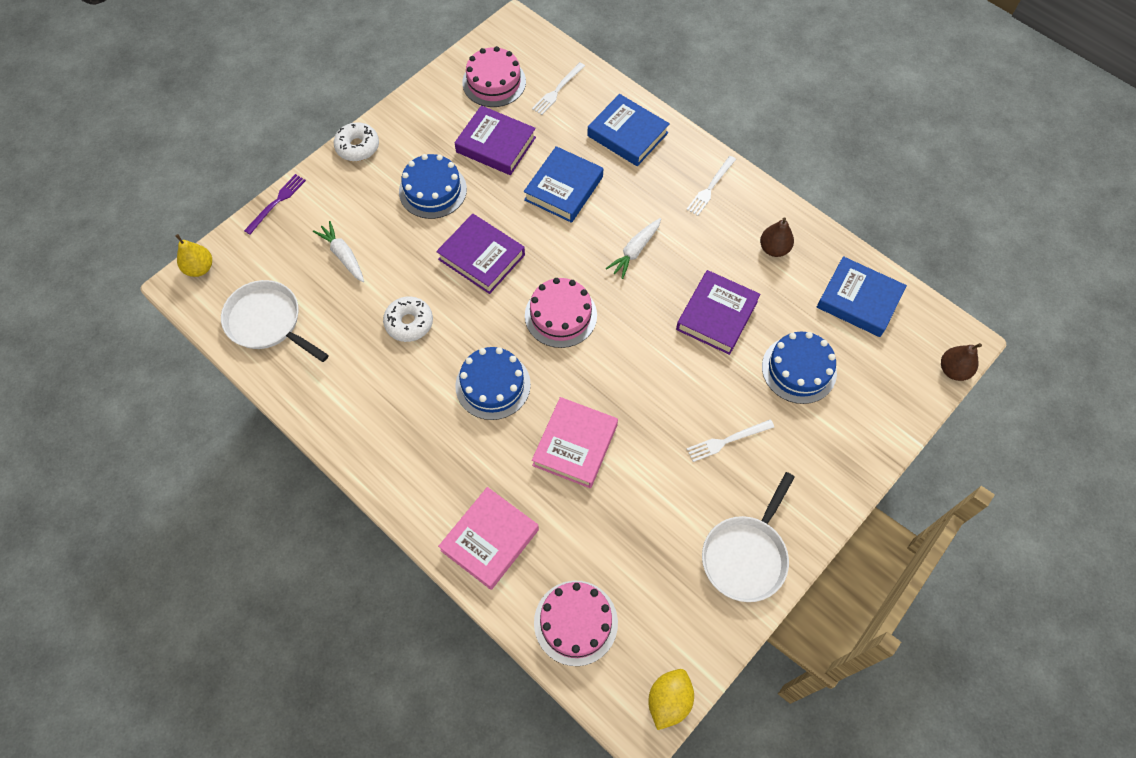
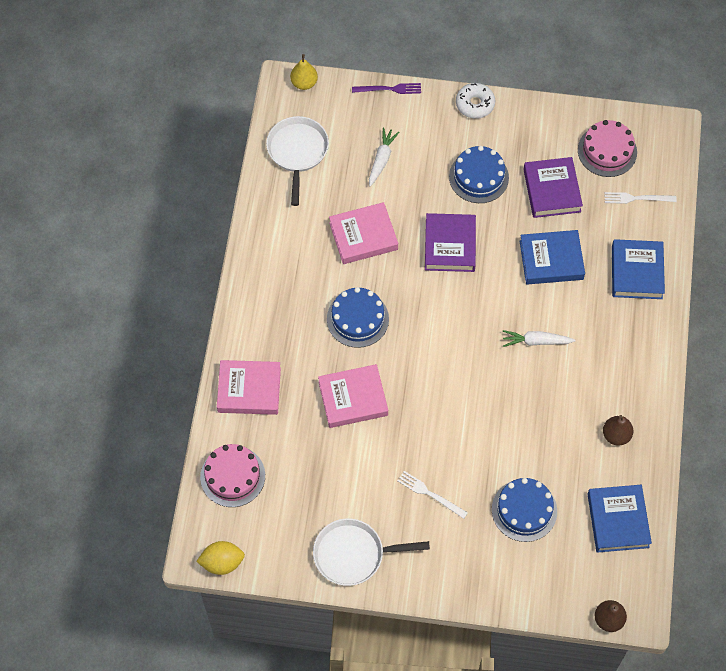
camera: 55 degrees right, 0 degrees up
white donut [383,296,433,342] -> pink book [329,202,398,264]
pink cake [525,278,597,348] -> none
purple book [676,270,760,355] -> none
white fork [686,156,736,216] -> none

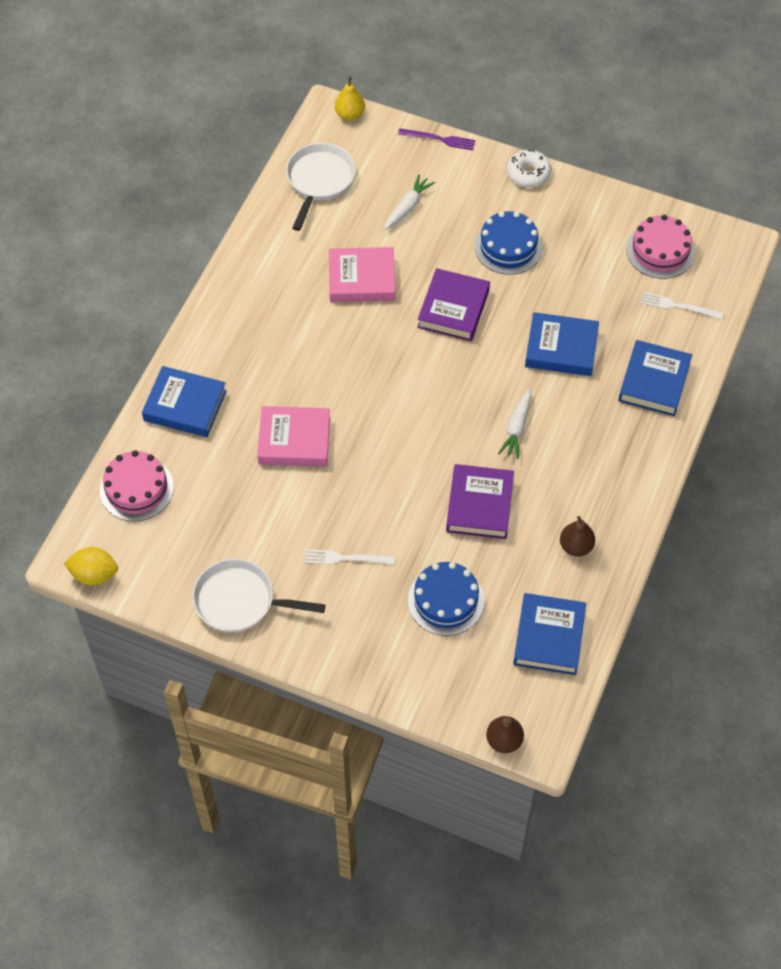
camera: 15 degrees right, 5 degrees down
pink book [217,360,281,415] -> blue book [142,366,227,437]
blue cake [327,287,389,348] -> none
white fork [397,471,468,519] -> white fork turned 45 degrees counterclockwise [305,549,395,565]
white carrot [503,330,576,347] -> white carrot turned 90 degrees counterclockwise [498,388,531,459]
purple book [523,157,583,218] -> purple book moved to [446,464,514,539]

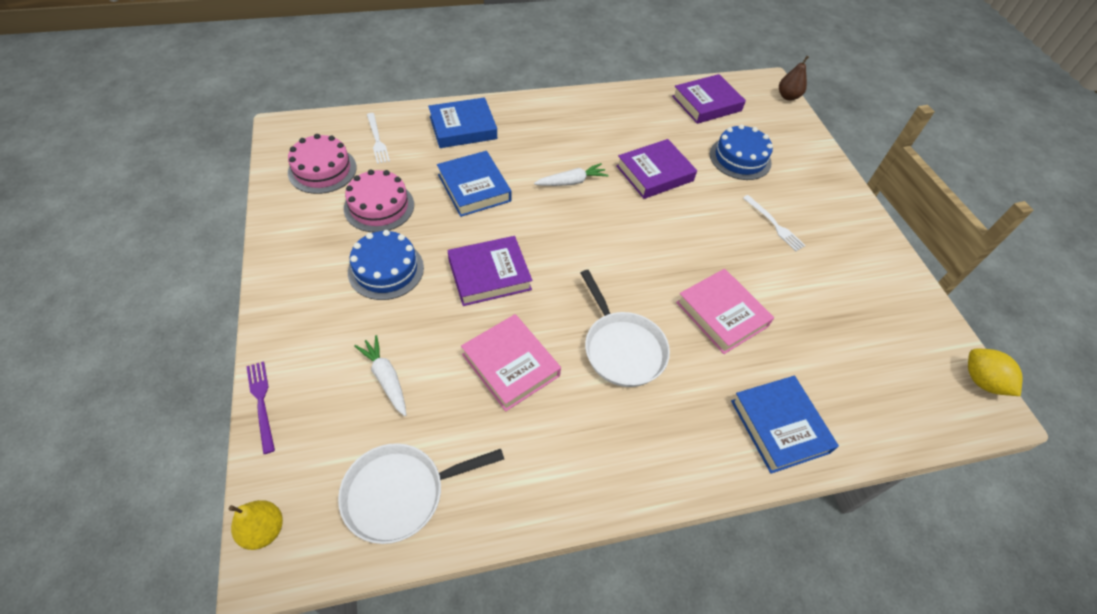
camera: 130 degrees left, 5 degrees down
pink cake [100,450,174,521] -> pink cake moved to [344,169,414,232]
white pan [193,559,326,632] -> white pan moved to [581,270,670,387]
white carrot [384,174,435,230] -> white carrot turned 60 degrees clockwise [354,335,406,416]
white donut [507,149,551,188] -> none
blue book [513,593,586,675] -> purple book [672,74,746,124]
brown pear [560,516,595,557] -> none

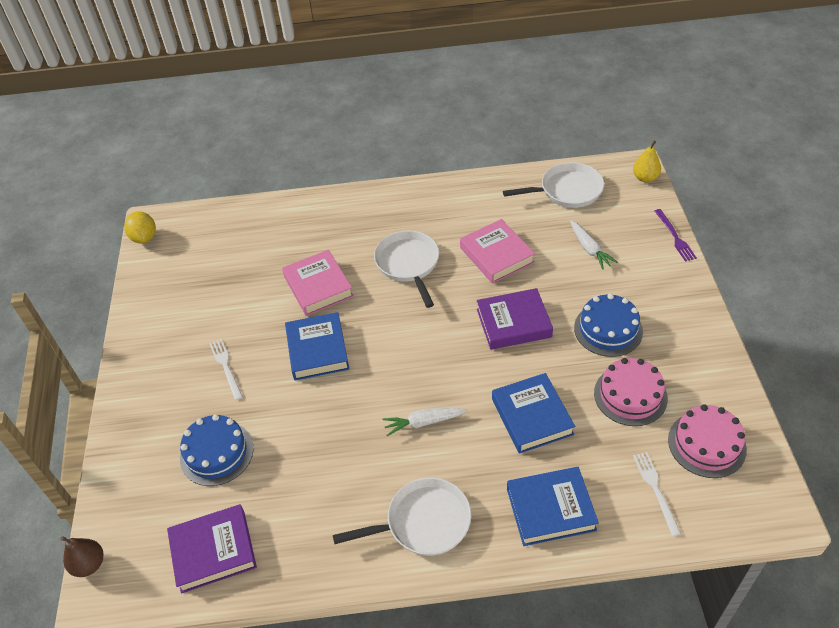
camera: 165 degrees left, 5 degrees down
purple book [616,139,697,199] -> none
blue book [731,376,839,474] -> blue book moved to [285,312,349,380]
none -> white pan [333,477,471,556]

